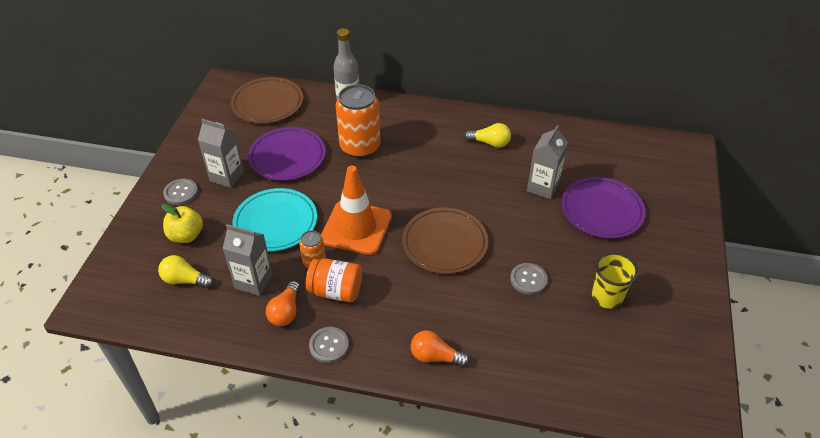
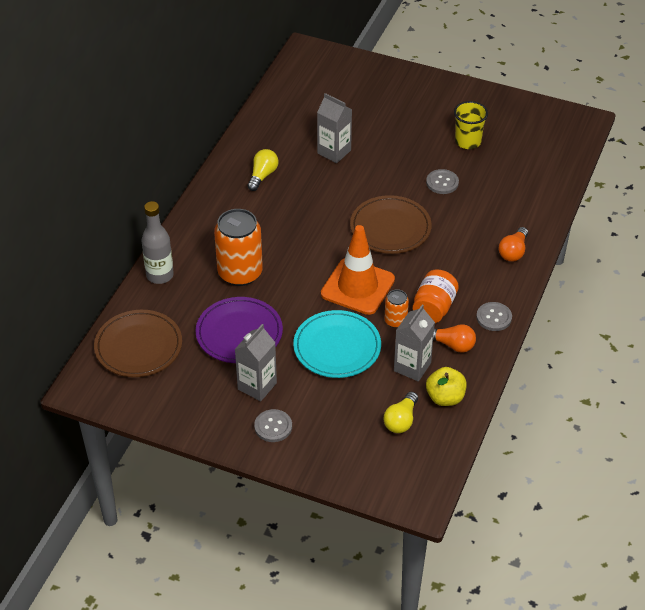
camera: 80 degrees left, 0 degrees up
yellow apple [161,204,203,243] -> yellow apple moved to [426,367,467,406]
purple plate [561,177,646,239] -> none

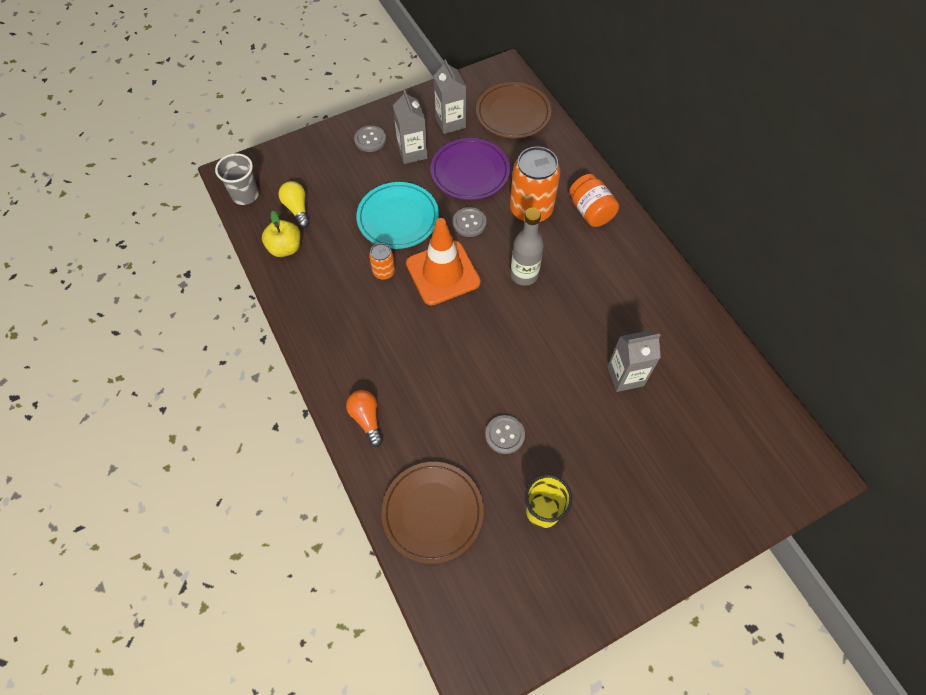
camera: 130 degrees right, 15 degrees up
grey bottle [142,201,174,284] -> grey bottle moved to [510,208,544,286]
yellow light bulb [247,149,279,191] -> none
brown plate [350,195,432,254] -> brown plate moved to [381,462,484,564]
grey carton [394,305,435,382] -> grey carton moved to [434,59,466,134]
orange jar [413,269,459,323] -> orange jar moved to [569,174,619,227]
orange light bulb [433,324,476,353] -> none
grey button [476,302,512,331] -> grey button moved to [453,207,487,237]
none -> grey cup [215,153,259,205]

